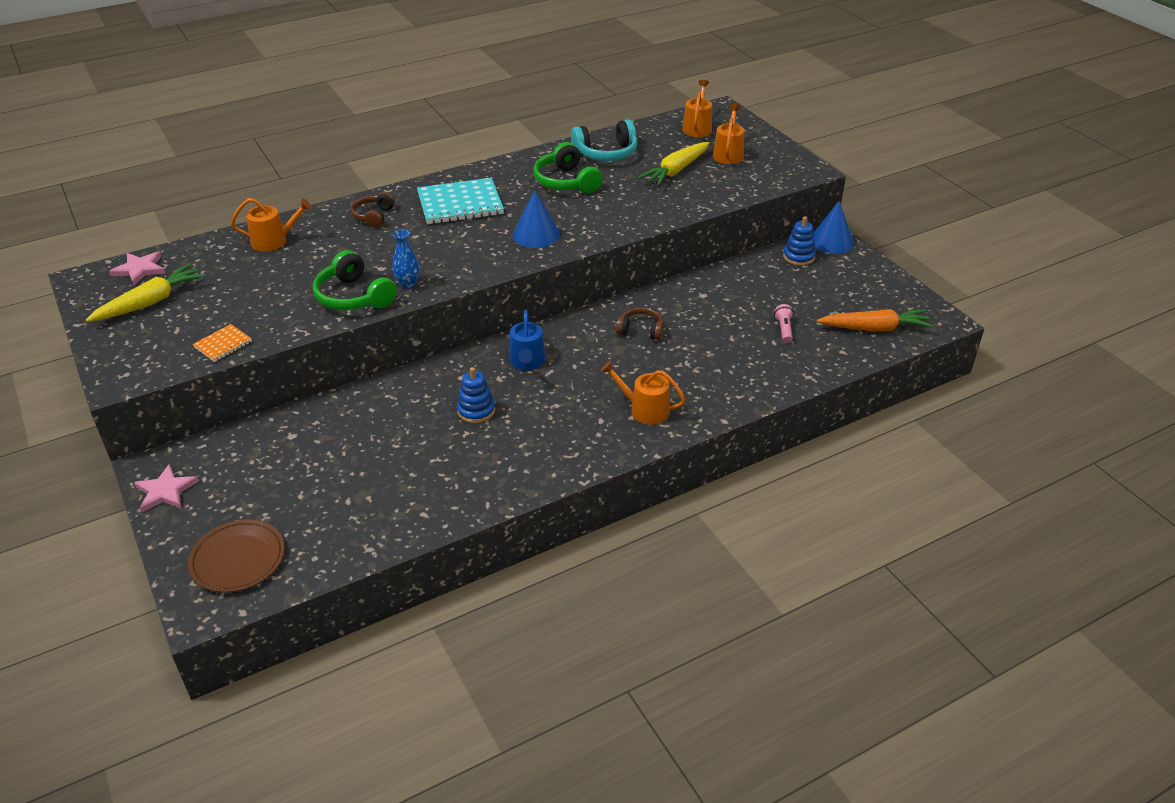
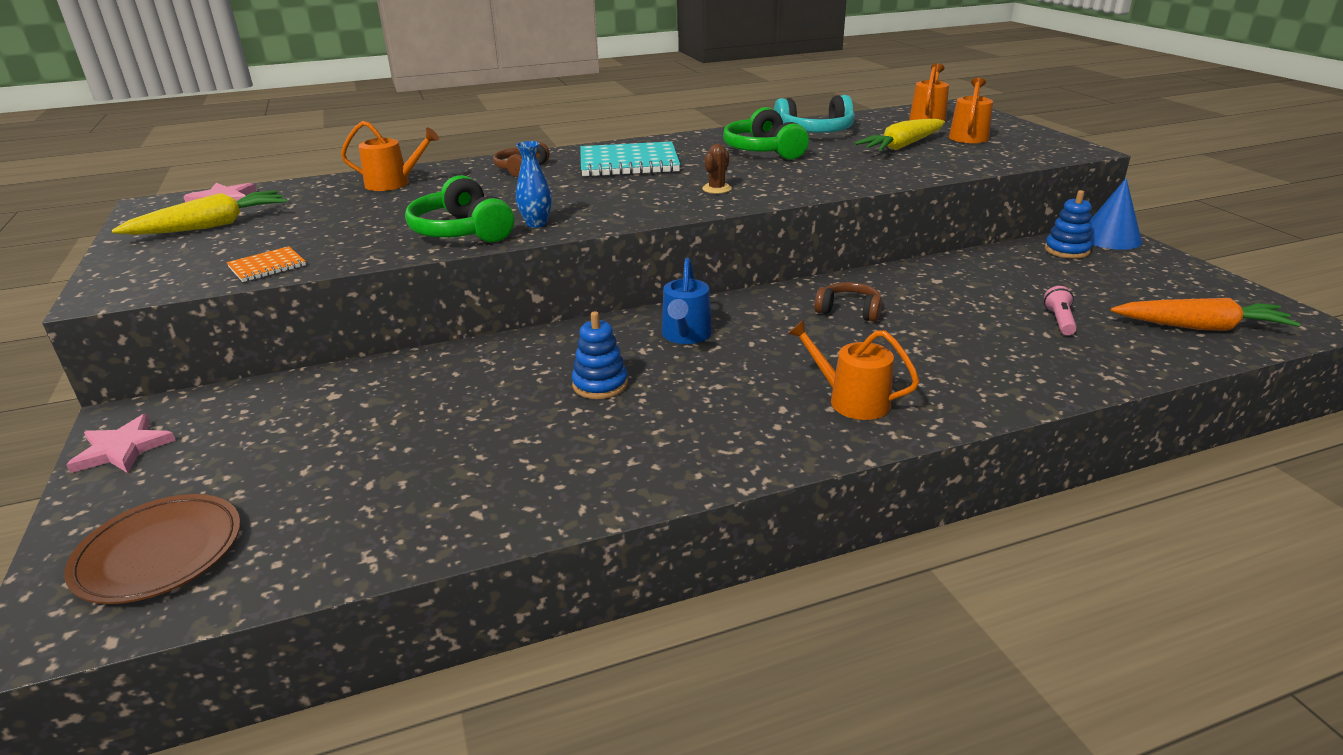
camera: 10 degrees right, 10 degrees down
blue cone [513,190,560,248] -> brown cactus [702,144,732,194]

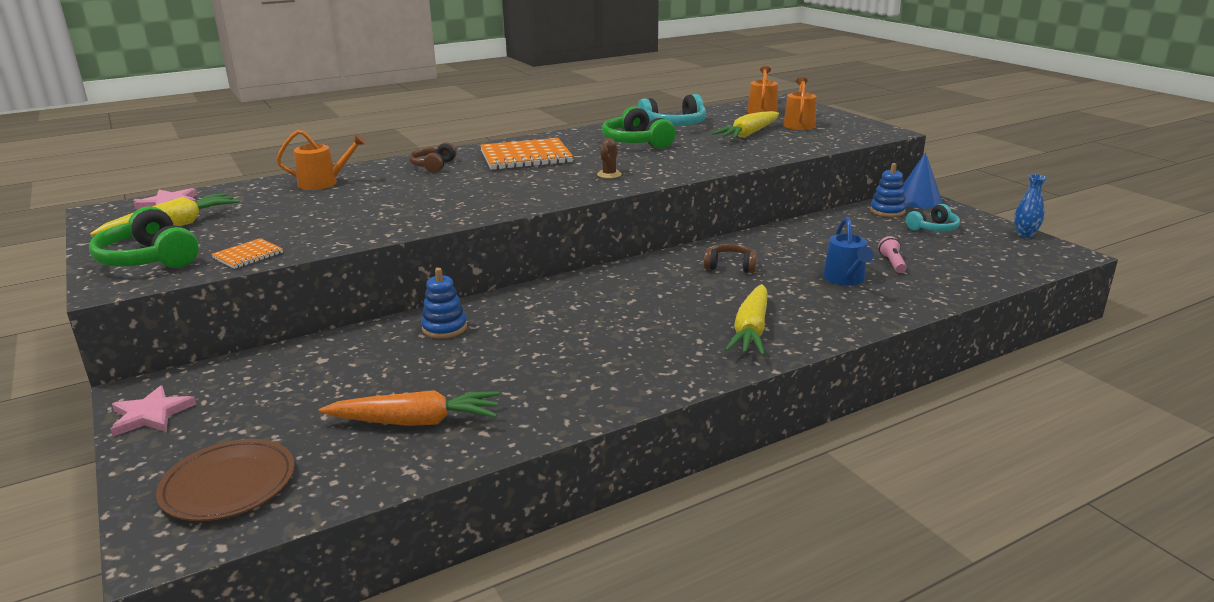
camera: 10 degrees left, 5 degrees down
green headphones [405,175,514,242] -> green headphones moved to [89,206,199,268]
blue vase [516,141,552,228] -> blue vase moved to [1014,174,1047,238]
blue stacking toy [572,311,628,399] -> blue stacking toy moved to [421,268,467,339]
turquoise notebook [580,141,680,177] -> orange notebook [480,138,573,170]
blue watering can [662,258,712,344] -> blue watering can moved to [823,217,874,285]
orange watering can [788,320,919,420] -> yellow carrot [725,284,768,356]
orange carrot [1111,298,1301,331] -> orange carrot moved to [319,390,499,426]
none -> turquoise headphones [906,204,960,231]

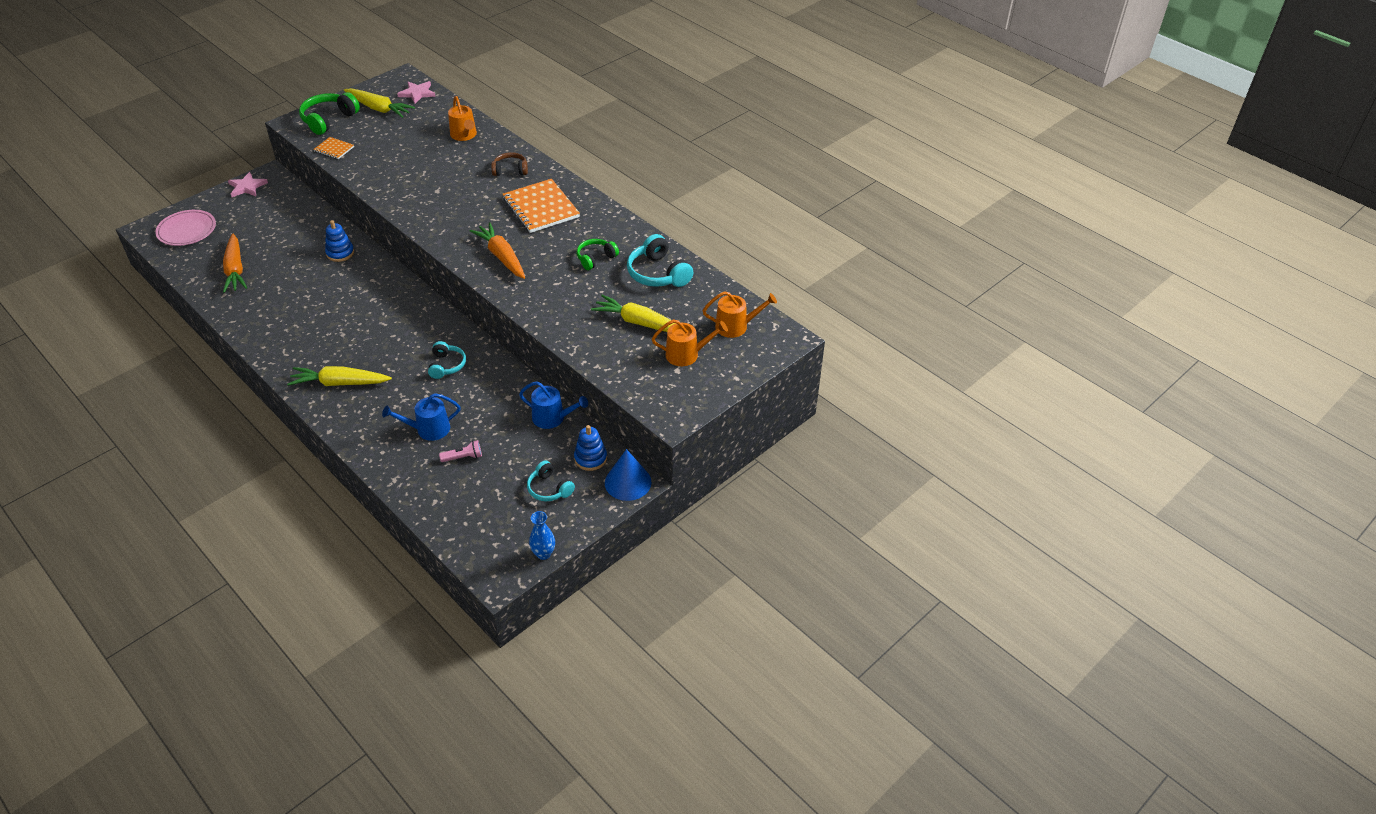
camera: 75 degrees right, 20 degrees up
brown plate [156,439,295,521] -> pink plate [155,210,216,246]
brown cactus [597,138,622,179] -> orange carrot [470,222,525,279]
green headphones [602,106,675,149] -> green headphones [577,239,619,270], size x0.63
brown headphones [704,244,757,273] -> turquoise headphones [428,341,466,379]
none -> blue watering can [519,381,588,429]

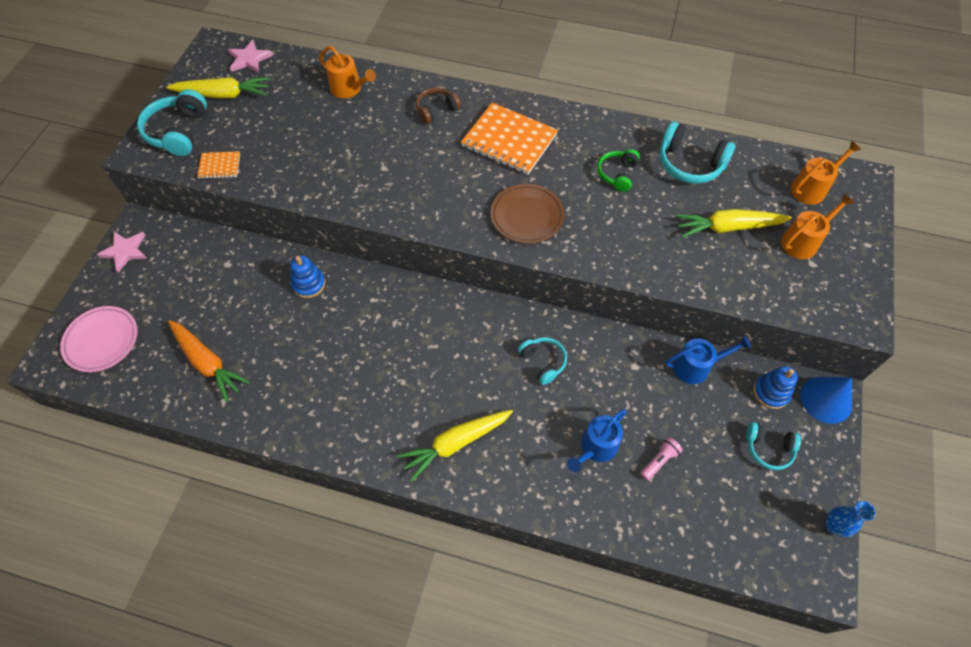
camera: 30 degrees left, 15 degrees up
green headphones [299,92,360,135] -> turquoise headphones [137,89,207,156]
orange carrot [470,222,525,279] -> brown plate [491,184,564,244]

